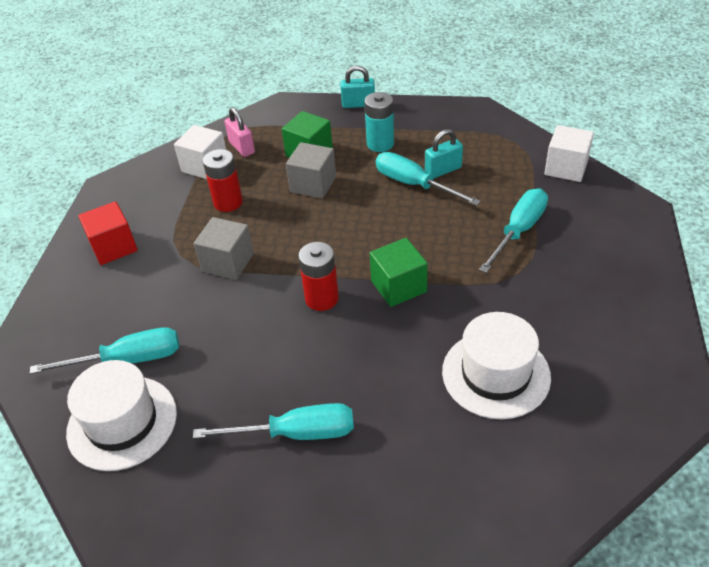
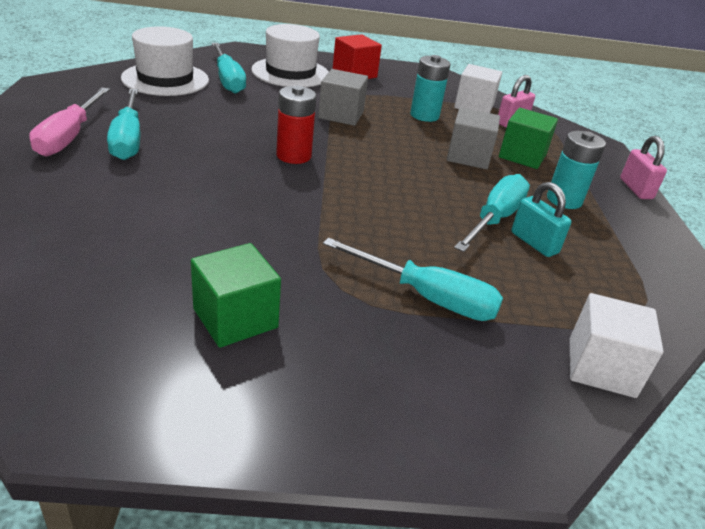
camera: 75 degrees right, 10 degrees down
red battery [203,149,243,212] -> turquoise battery [410,55,450,122]
turquoise padlock [340,65,375,108] -> pink padlock [620,136,667,199]
green cube [370,238,428,307] -> green cube moved to [191,243,281,348]
white hat [442,312,551,419] -> white hat moved to [251,24,329,87]
none -> pink screwdriver [29,88,110,156]

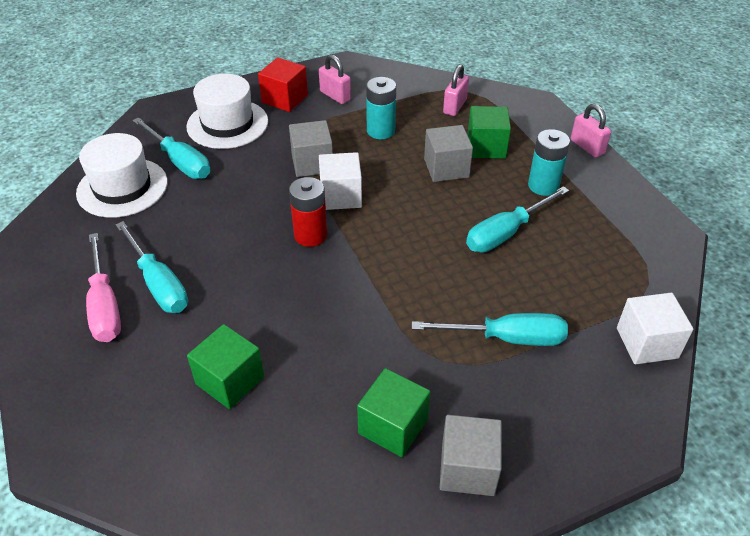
camera: 20 degrees left, 10 degrees up
white cube [454,64,502,113] -> white cube moved to [319,152,362,210]
turquoise screwdriver [454,174,530,252] -> turquoise screwdriver turned 135 degrees counterclockwise [466,186,569,252]
turquoise padlock [511,182,571,257] -> none
none -> green cube [187,324,264,409]
none -> pink padlock [319,54,351,104]
none -> grey cube [440,415,502,496]

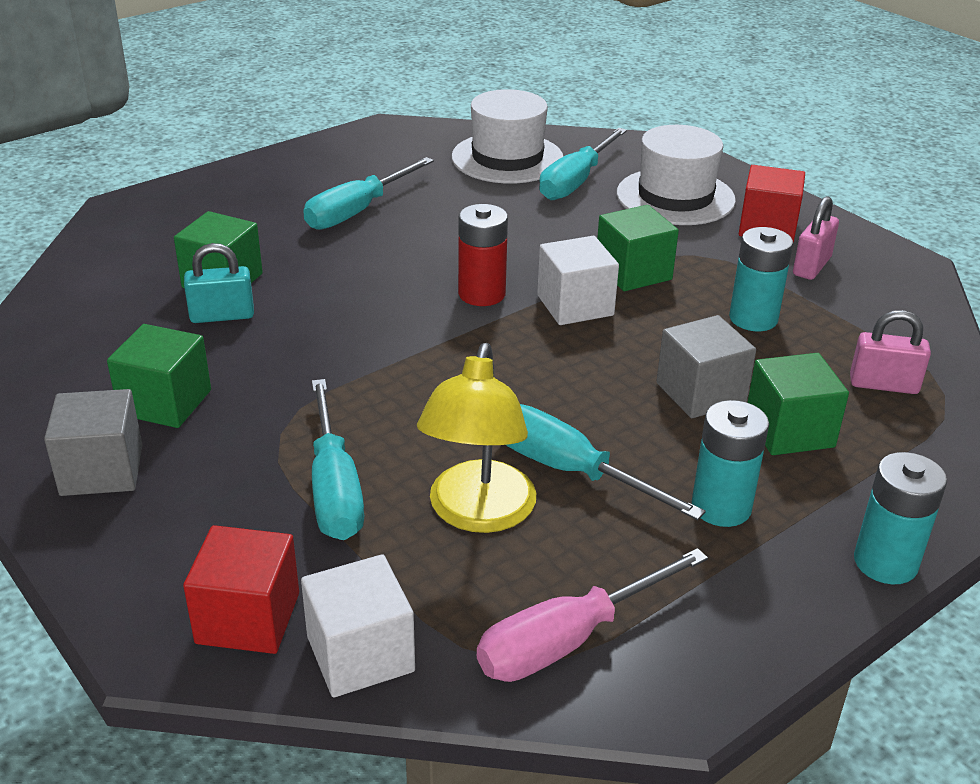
camera: 75 degrees right, 10 degrees down
pink screwdriver [86,233,121,342] -> pink screwdriver moved to [477,548,708,682]
grey cube [289,120,333,177] -> green cube [597,205,679,291]
pink padlock [571,104,611,158] -> turquoise battery [854,452,947,585]
none -> red cube [183,525,299,654]
none -> turquoise padlock [184,243,254,323]
none -> yellow lamp [417,343,536,533]

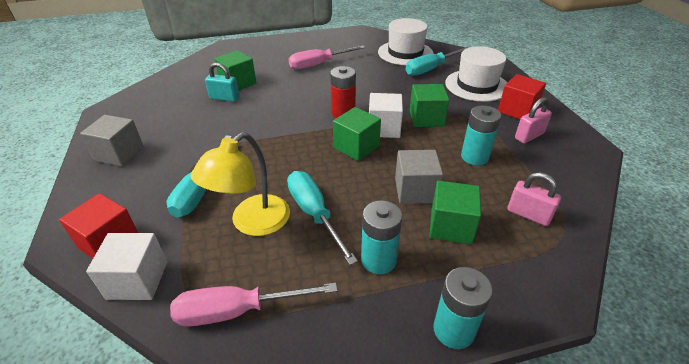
camera: 25 degrees right, 5 degrees up
green cube [107,324,211,428] -> green cube moved to [333,107,381,161]
turquoise screwdriver [303,157,434,230] -> pink screwdriver [288,45,365,69]

